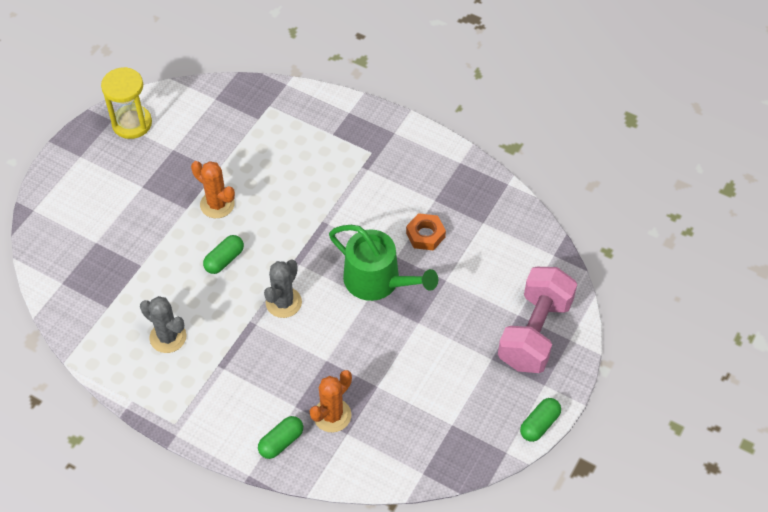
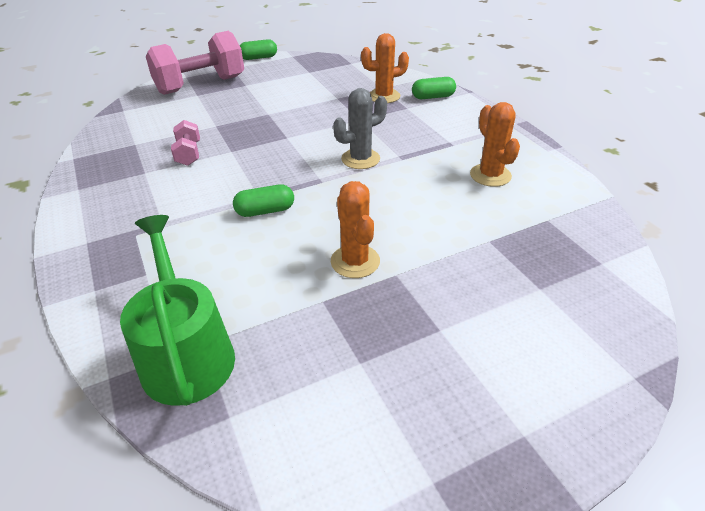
camera: 145 degrees left, 15 degrees down
yellow hourglass [101,67,152,139] -> none
grey cactus [140,296,186,353] -> orange cactus [470,102,520,187]
green capsule [203,235,244,274] -> green capsule moved to [233,184,294,217]
green watering can [329,225,438,301] -> green watering can moved to [120,215,235,406]
orange nut [406,213,446,251] -> pink dumbbell [171,120,200,166]

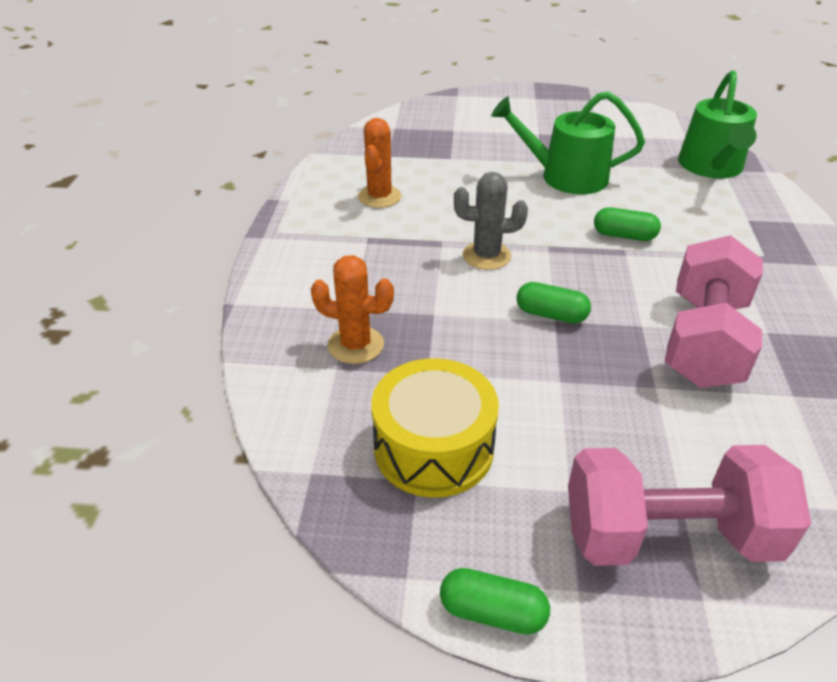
camera: 150 degrees left, 0 degrees up
pink dumbbell [171,120,200,166] -> pink dumbbell [665,235,763,388], size x2.13
orange cactus [331,181,380,278] -> green watering can [491,91,645,194]
green capsule [412,77,456,99] -> green capsule moved to [516,282,591,323]
none -> yellow drum [371,358,499,498]

